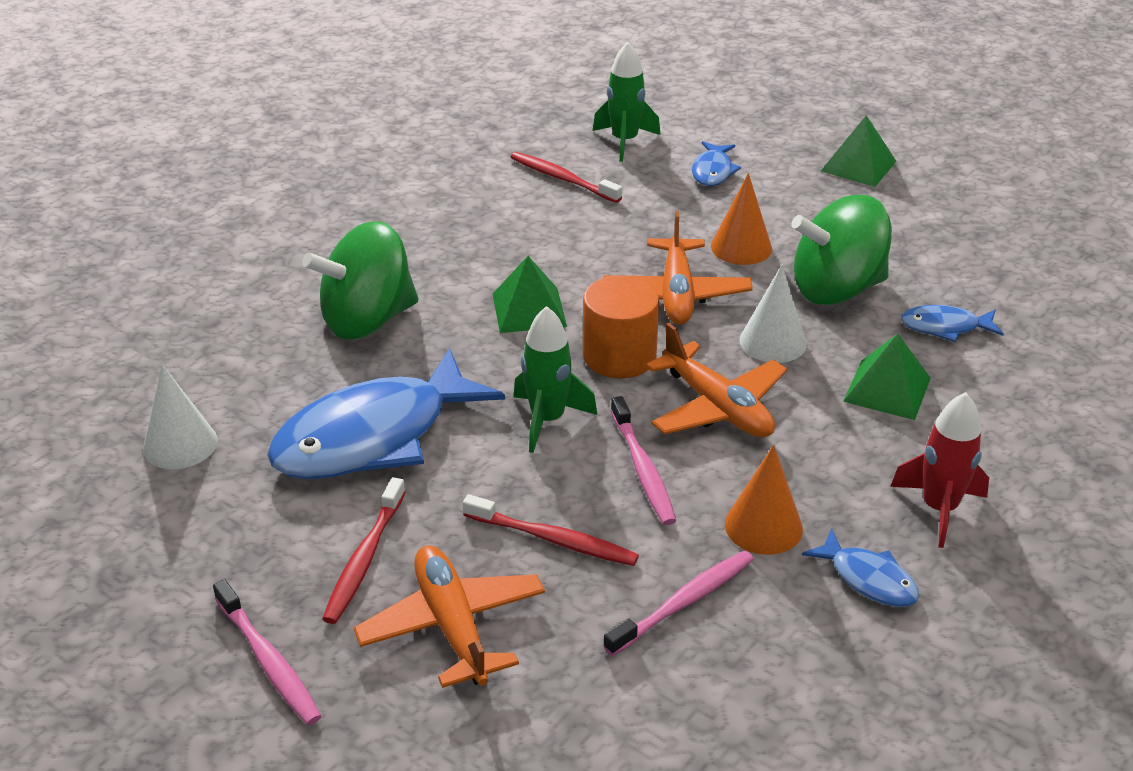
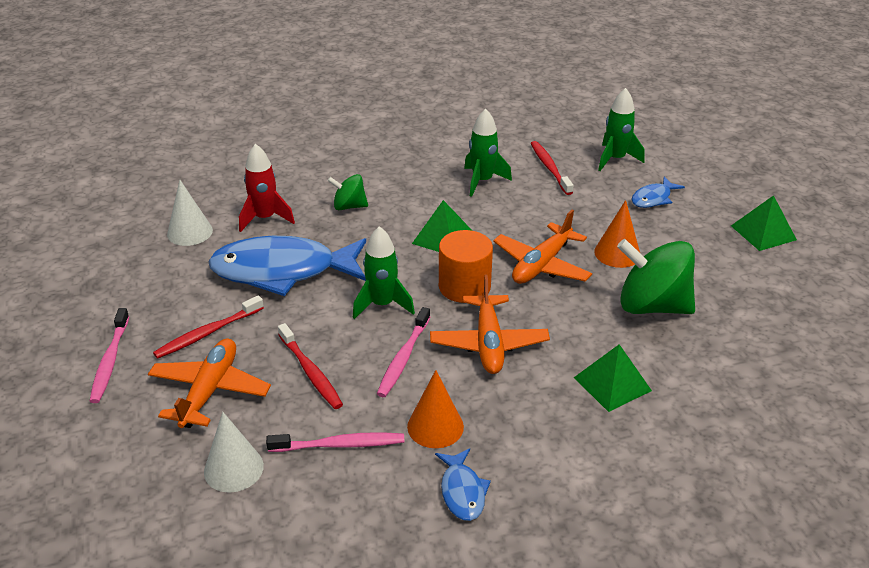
camera: 35 degrees right, 0 degrees up
green spinning top [302,221,418,340] -> green spinning top [328,174,368,210], size x0.53
white cone [740,265,807,363] -> white cone moved to [204,412,264,493]
red rocket [890,392,989,548] -> red rocket moved to [239,144,295,232]
blue fish [901,305,1004,342] -> none
none -> green rocket [464,109,512,197]

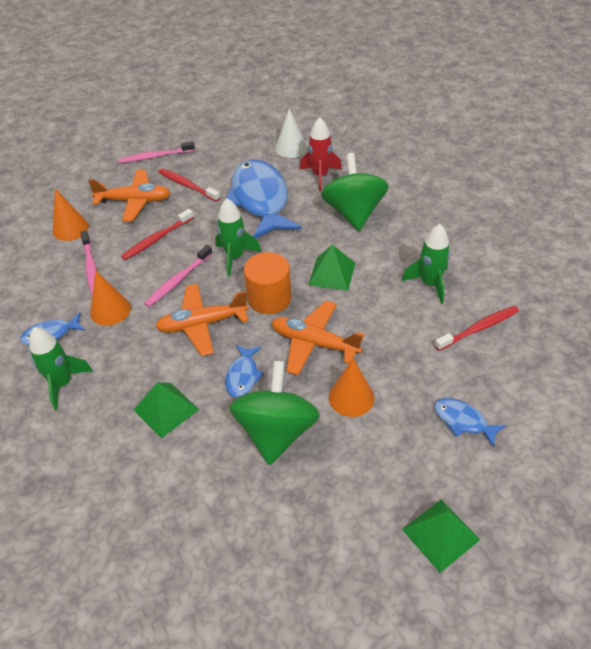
camera: 80 degrees right, 10 degrees up
white cone [204,412,264,493] -> orange cone [52,188,89,241]
green spinning top [328,174,368,210] -> green spinning top [321,153,389,231], size x1.89
pink toothbrush [377,307,430,397] -> pink toothbrush turned 60 degrees counterclockwise [144,245,213,307]
green rocket [598,88,644,171] -> green rocket moved to [29,327,93,410]
none -> blue fish [225,345,264,398]

